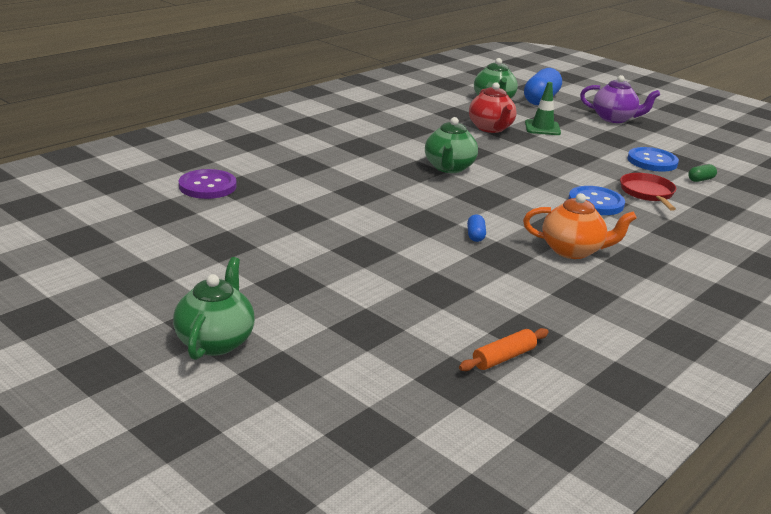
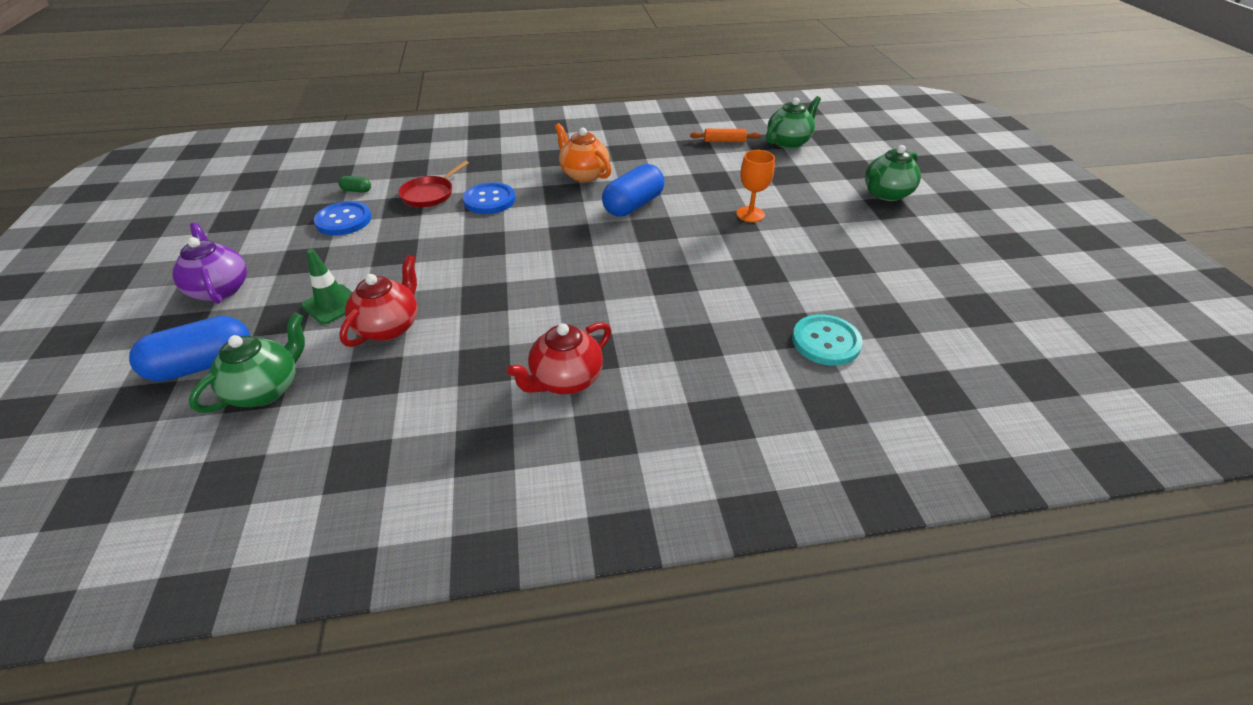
camera: 140 degrees left, 15 degrees up
purple button [179,169,237,199] -> turquoise button [792,314,863,366]
green teapot [425,117,478,173] -> green teapot moved to [766,96,821,149]
blue capsule [467,214,486,242] -> blue capsule [602,164,665,217], size x2.29
none -> red teapot [507,322,611,394]
none -> orange goblet [736,150,775,222]

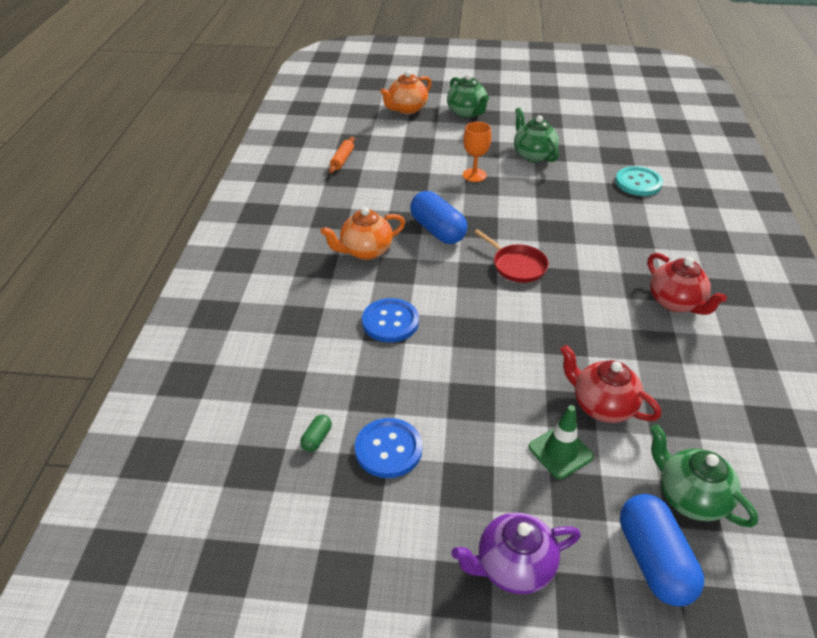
camera: 75 degrees left, 0 degrees up
red pan [398,160,469,207] -> red pan moved to [474,229,549,283]
green teapot [766,96,821,149] -> green teapot moved to [514,107,559,162]
none -> orange teapot [380,70,432,114]

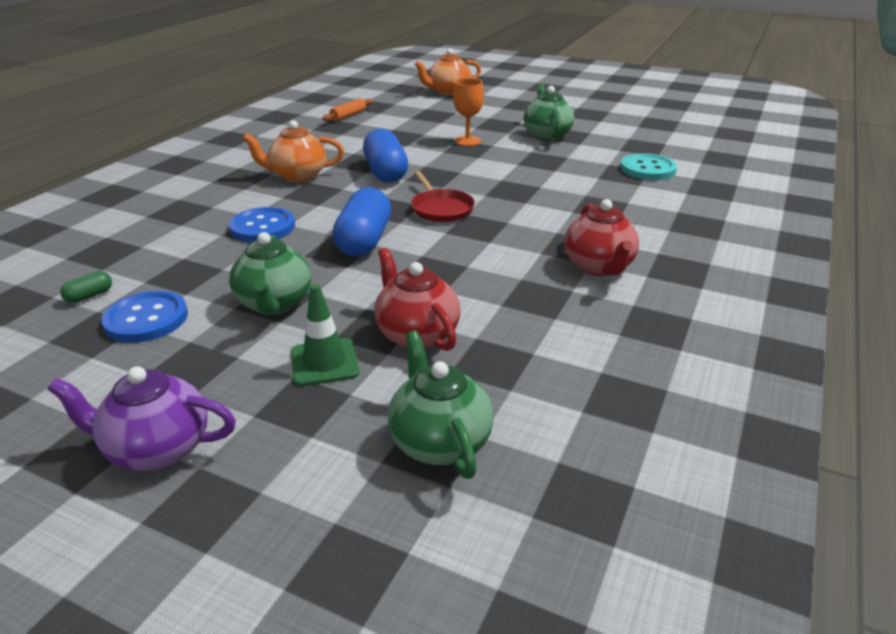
camera: 20 degrees right, 10 degrees down
green teapot [447,74,489,118] -> green teapot moved to [229,232,311,315]
blue capsule [620,494,704,606] -> blue capsule moved to [333,187,391,257]

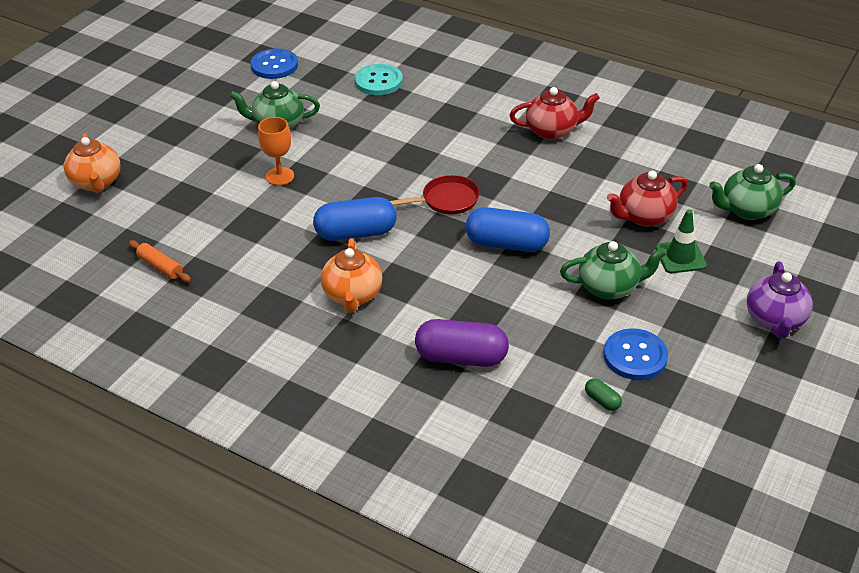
camera: 85 degrees left, 10 degrees up
blue button [229,207,295,242] -> blue button moved to [251,48,298,79]
none -> purple capsule [415,319,509,367]

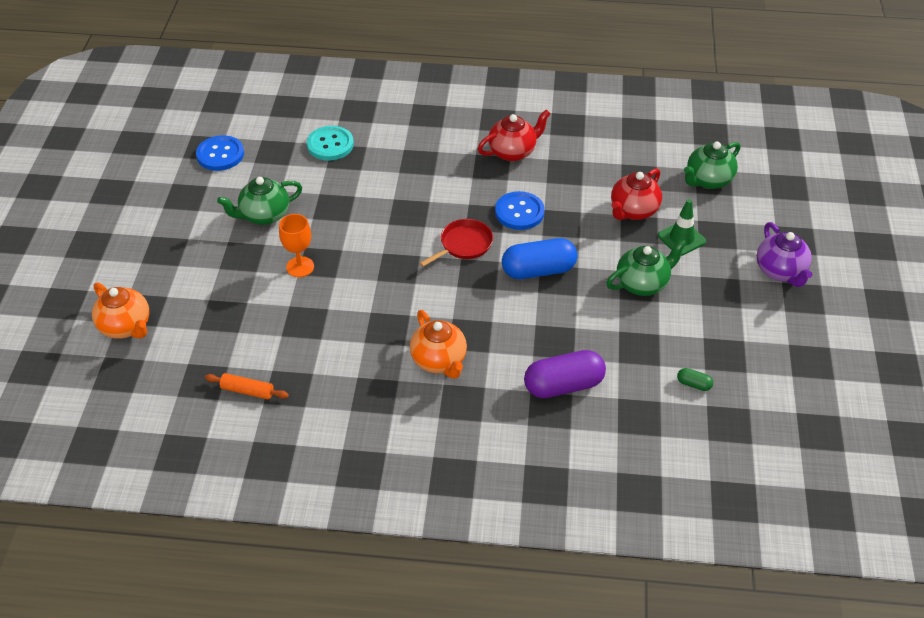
camera: 25 degrees left, 5 degrees up
blue capsule [313,197,397,241] -> none
blue button [604,328,668,380] -> blue button moved to [495,191,545,230]

